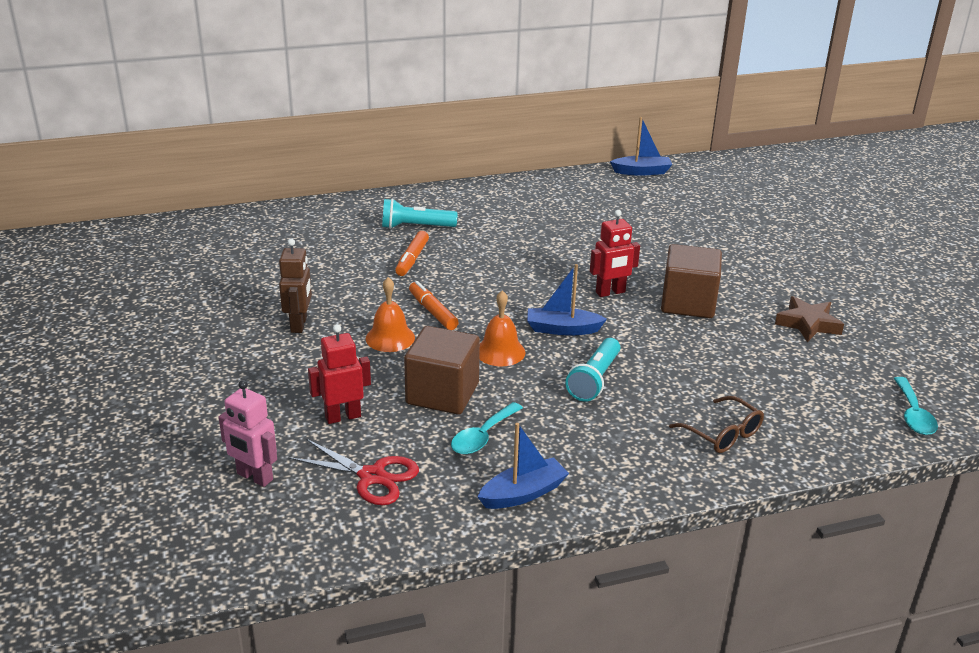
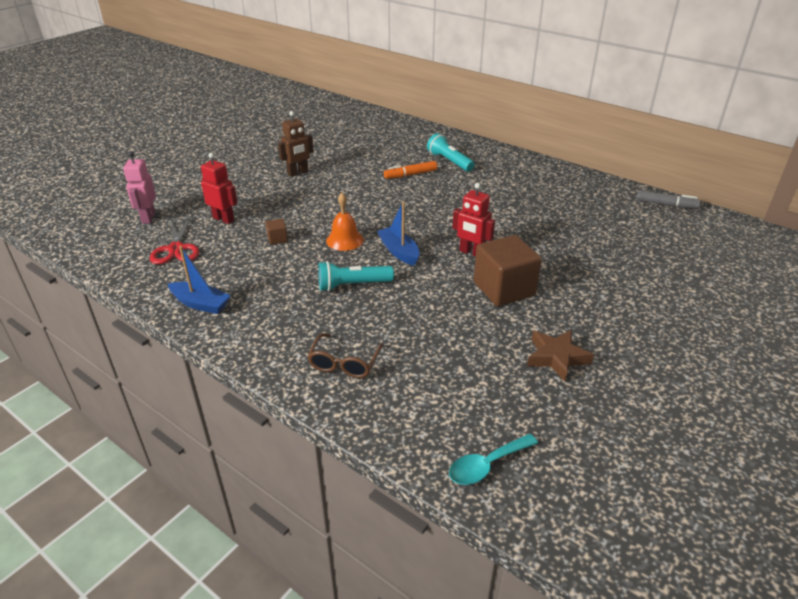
camera: 55 degrees right, 5 degrees up
orange bell [366,277,415,352] -> none
brown cube [404,326,480,415] -> brown cube [265,219,288,245], size x0.43
orange marker [409,281,459,330] -> none
turquoise spoon [451,402,523,454] -> none
blue boat [610,117,673,176] -> grey marker [637,190,701,209]

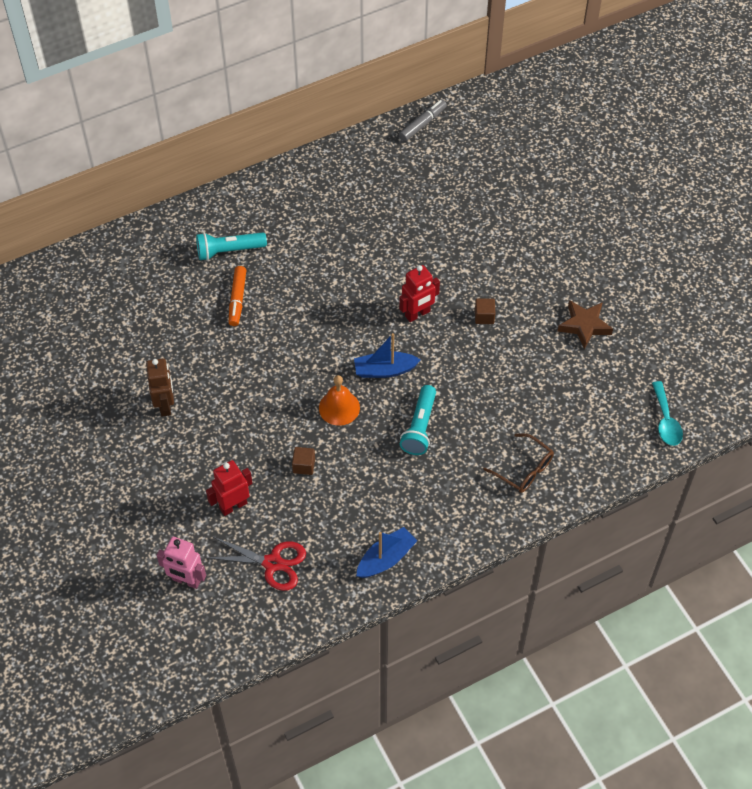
camera: 65 degrees left, 20 degrees up
brown cube [474,235,542,306] -> brown cube [475,298,495,324], size x0.43

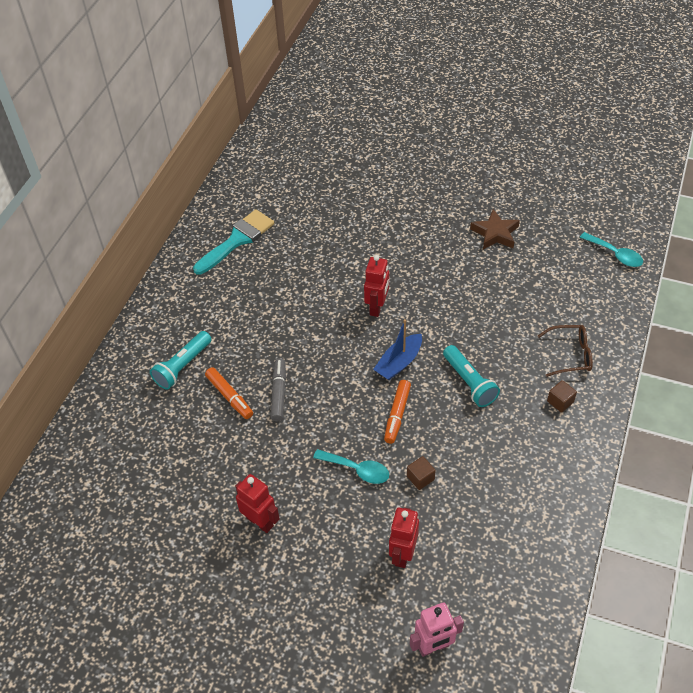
camera: 40 degrees left, 5 degrees down
brown robot [146,358,174,417] -> red robot [235,474,280,533]
red scissors [208,537,306,591] -> none
orange bell [319,375,360,426] -> orange marker [384,380,411,444]
blue boat [356,527,417,578] -> none
grey marker [399,99,447,142] -> grey marker moved to [271,358,286,421]
brown cube [475,298,495,324] -> brown cube moved to [547,380,577,413]
none -> turquoise brush [193,209,274,275]
none -> turquoise spoon [313,449,389,484]

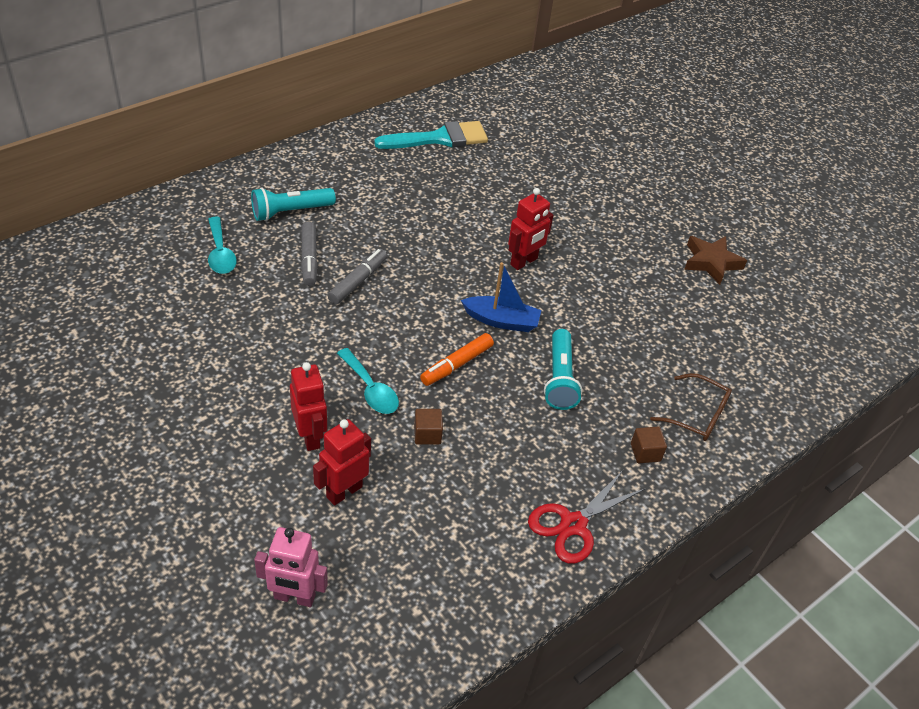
camera: 25 degrees right, 5 degrees down
orange marker [205,367,253,419] -> grey marker [301,222,318,286]
red robot [235,474,280,533] -> red robot moved to [290,362,327,451]
blue boat [373,319,422,380] -> blue boat turned 150 degrees counterclockwise [461,262,542,332]
turquoise spoon [580,232,643,267] -> turquoise spoon moved to [208,217,237,274]
none -> red scissors [528,470,645,564]

